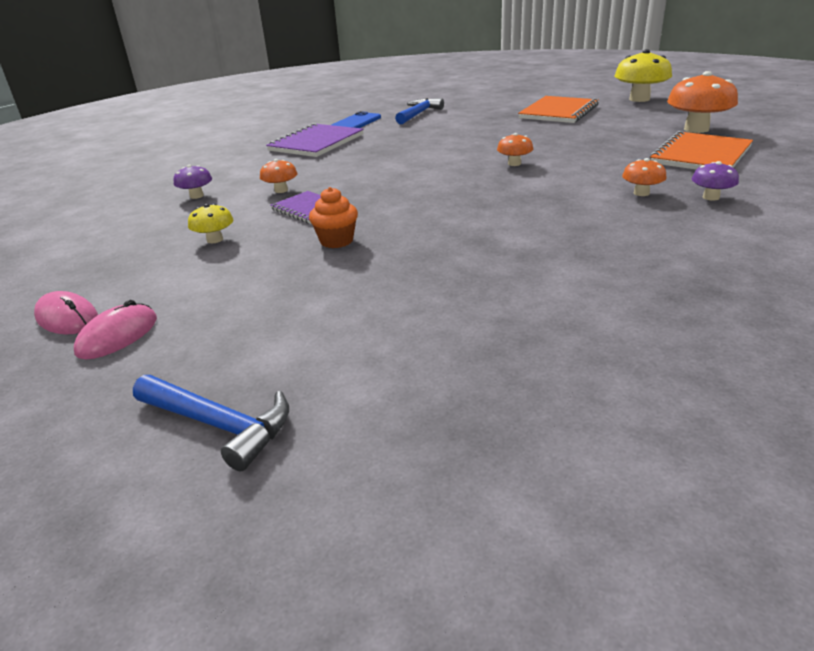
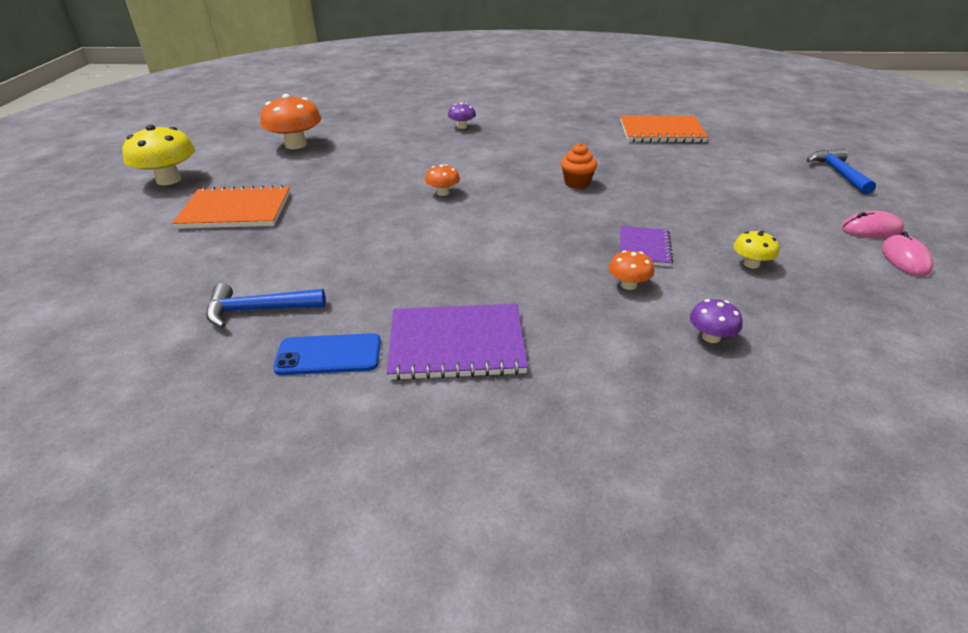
camera: 125 degrees left, 5 degrees up
orange cupcake [309,187,358,248] -> orange cupcake moved to [561,143,597,189]
orange mushroom [622,158,667,196] -> none
orange notebook [650,131,753,169] -> orange notebook moved to [621,115,708,143]

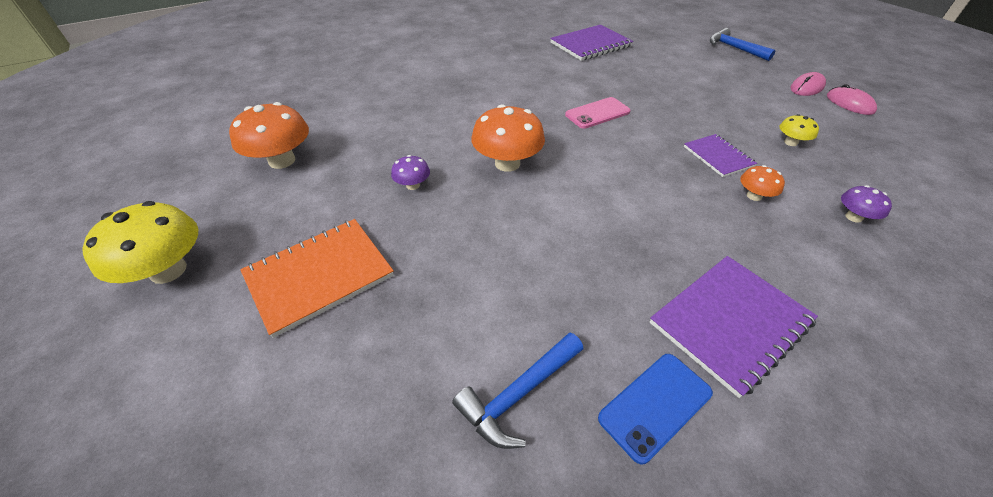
camera: 35 degrees left, 10 degrees up
orange mushroom [425,164,460,196] -> orange mushroom [471,104,545,172], size x1.96
purple mushroom [448,102,476,129] -> purple mushroom moved to [391,155,430,190]
orange cupcake [561,143,597,189] -> pink phone [565,97,631,129]
orange notebook [621,115,708,143] -> purple notebook [550,25,633,61]

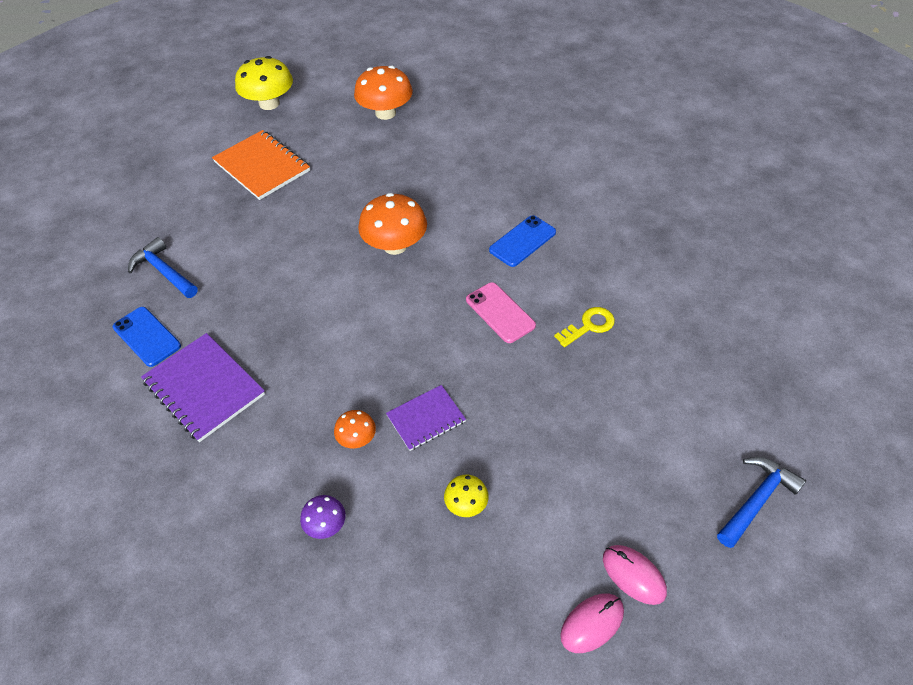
camera: 85 degrees right, 5 degrees up
purple mushroom [391,155,430,190] -> none
purple notebook [550,25,633,61] -> none
none -> blue phone [489,215,556,267]
none -> yellow key [554,307,615,347]

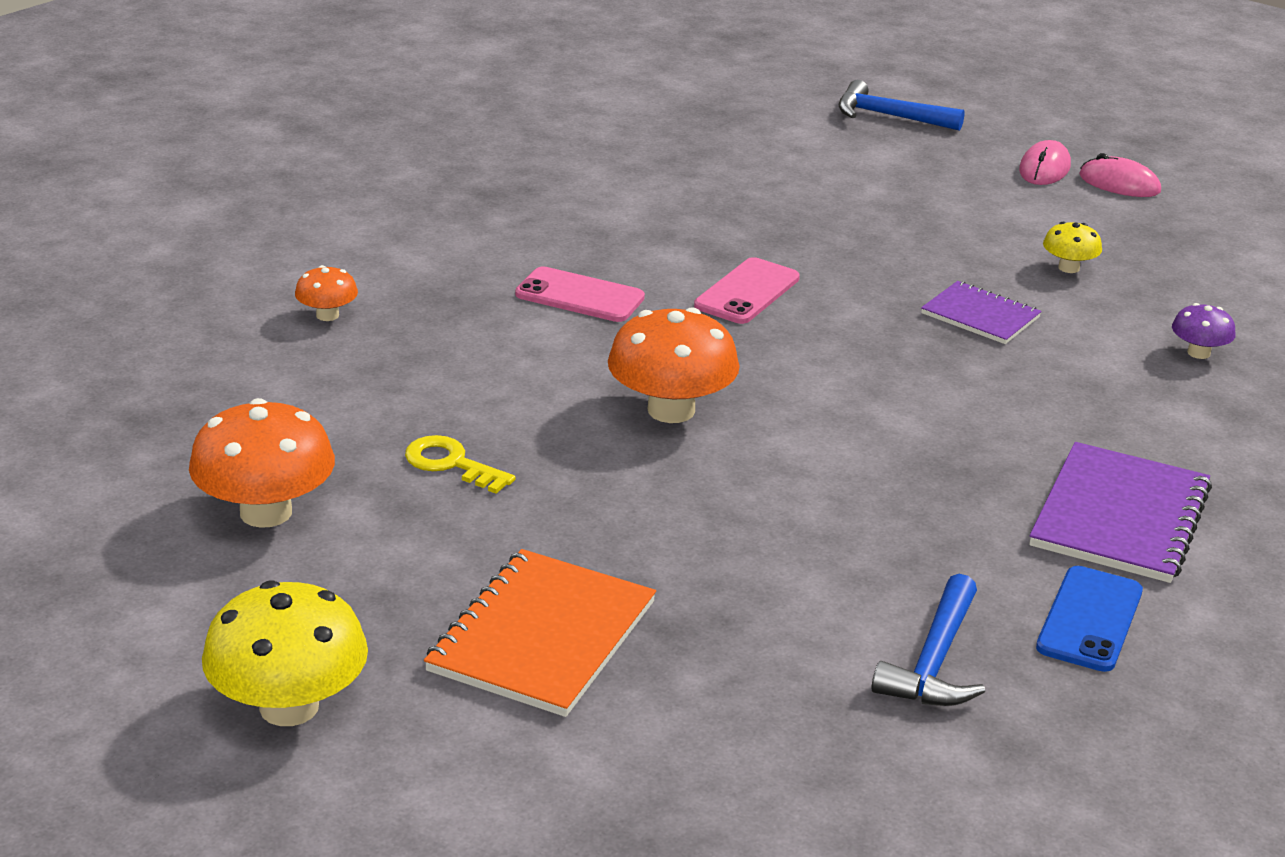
camera: 115 degrees left, 20 degrees down
orange mushroom [334,410,376,448] -> orange mushroom moved to [295,265,358,321]
blue phone [489,215,556,267] -> pink phone [515,266,645,322]
yellow key [554,307,615,347] -> yellow key moved to [405,435,516,494]

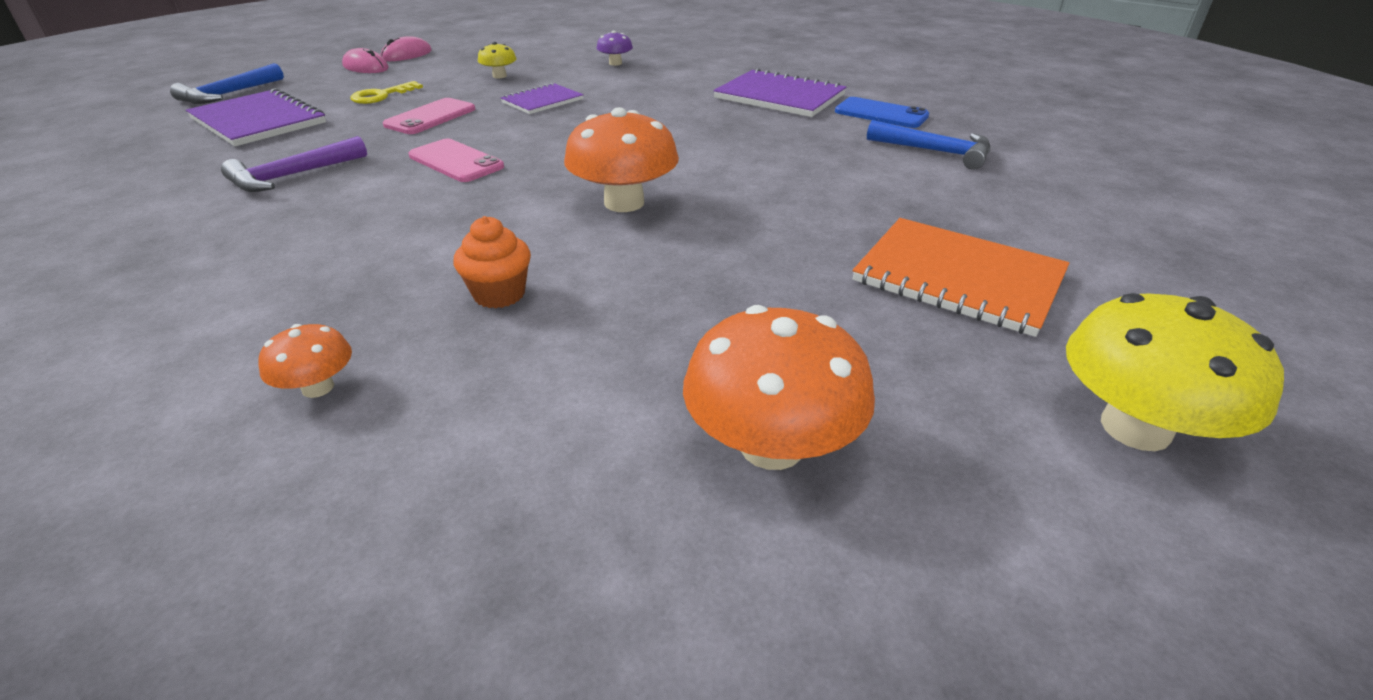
camera: 80 degrees left, 5 degrees up
yellow key [405,435,516,494] -> yellow key moved to [350,81,423,104]
pink phone [515,266,645,322] -> pink phone moved to [383,98,475,134]
none -> purple notebook [186,88,326,146]
none -> purple hammer [221,136,367,192]
none -> orange cupcake [453,216,531,308]

